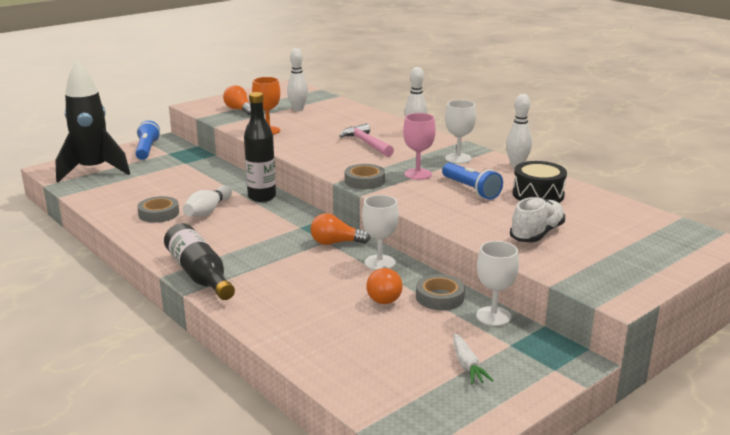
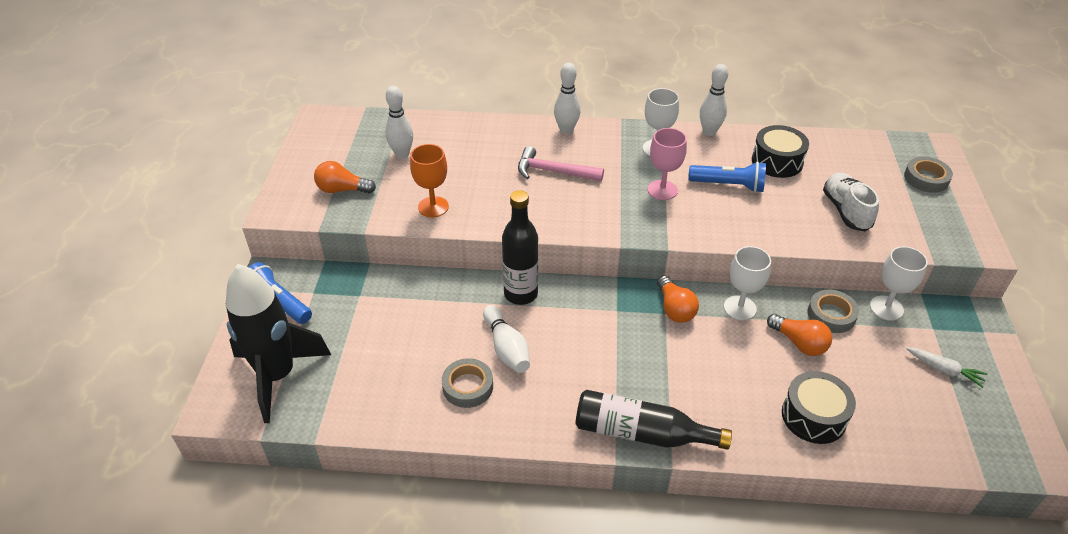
camera: 45 degrees left, 20 degrees up
orange light bulb [311,213,370,245] -> orange light bulb turned 60 degrees counterclockwise [657,276,699,323]
grey tape [345,164,385,189] -> grey tape moved to [904,157,953,193]
none -> black drum [782,371,856,444]

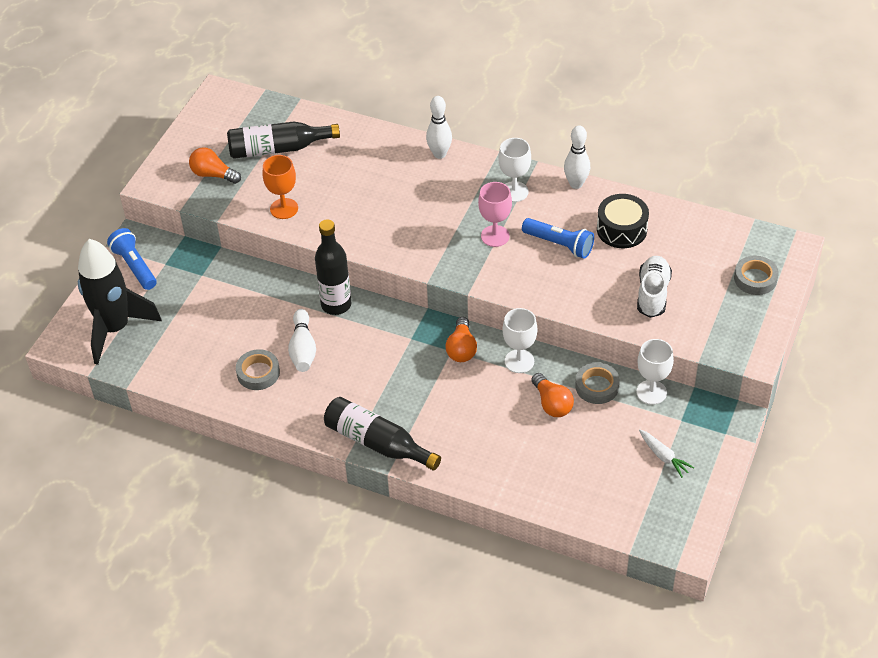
camera: 20 degrees right, 5 degrees up
white bowling pin [386,86,413,159] -> black bottle [227,121,340,159]
pink hammer [518,146,604,181] -> none
black drum [782,371,856,444] -> none

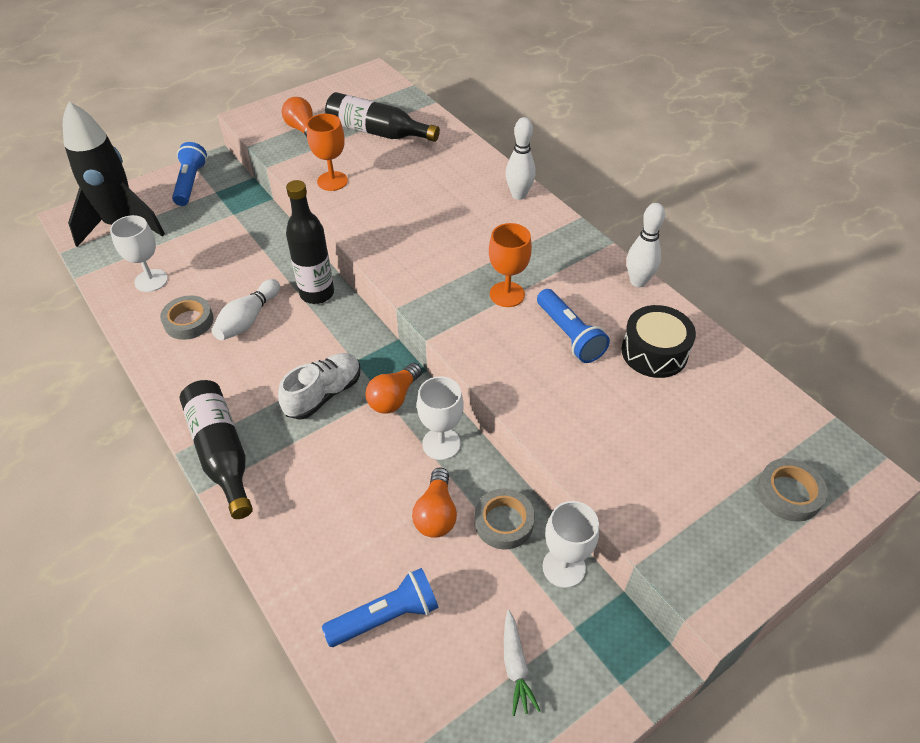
camera: 30 degrees right, 0 degrees up
pink goblet [478,182,512,247] -> orange goblet [489,223,532,307]
white goblet [498,138,531,202] -> white goblet moved to [110,215,168,292]
white shoe [637,256,672,318] -> white shoe moved to [278,353,361,420]
none -> blue flashlight [322,568,439,647]

